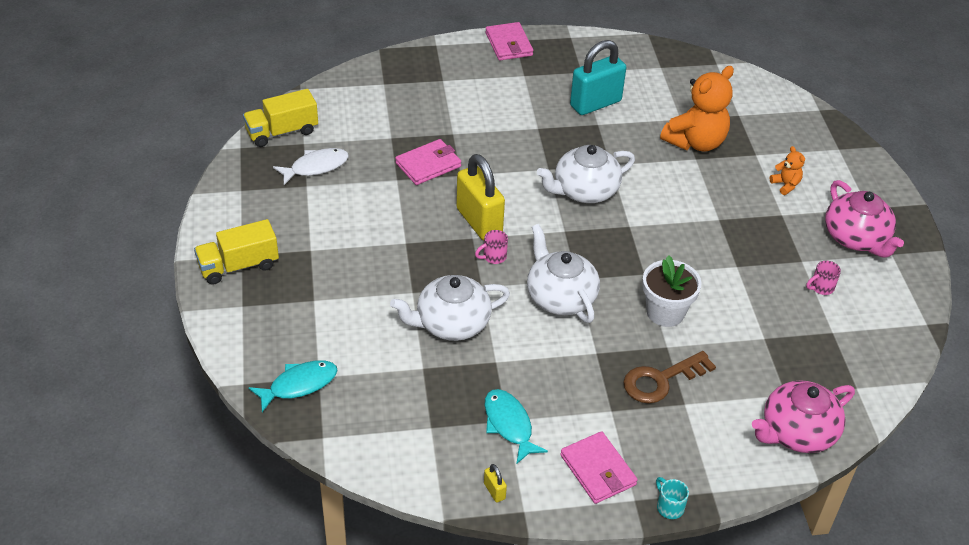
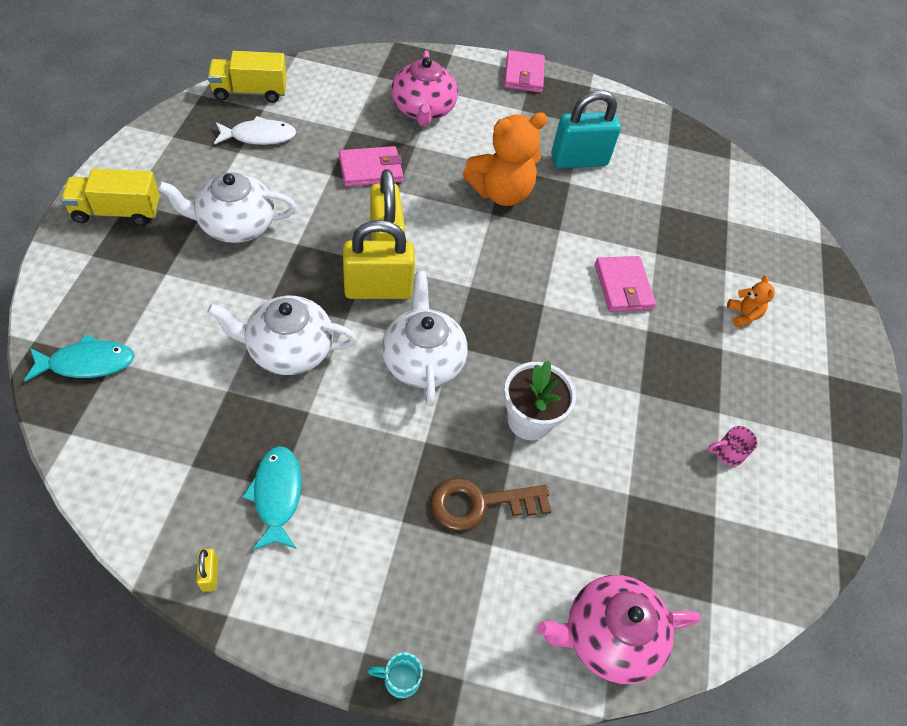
camera: 15 degrees right, 10 degrees up
pink mug [475,230,508,264] -> yellow padlock [343,220,415,299]
white teapot [537,145,635,203] -> white teapot moved to [158,172,297,243]
pink wallet [560,431,638,504] -> pink wallet moved to [595,256,656,312]
turquoise mug [656,477,689,519] -> turquoise mug turned 75 degrees counterclockwise [368,652,423,699]
orange teddy bear [660,66,734,151] -> orange teddy bear moved to [463,112,548,206]
pink teapot [825,180,904,257] -> pink teapot moved to [391,50,458,126]

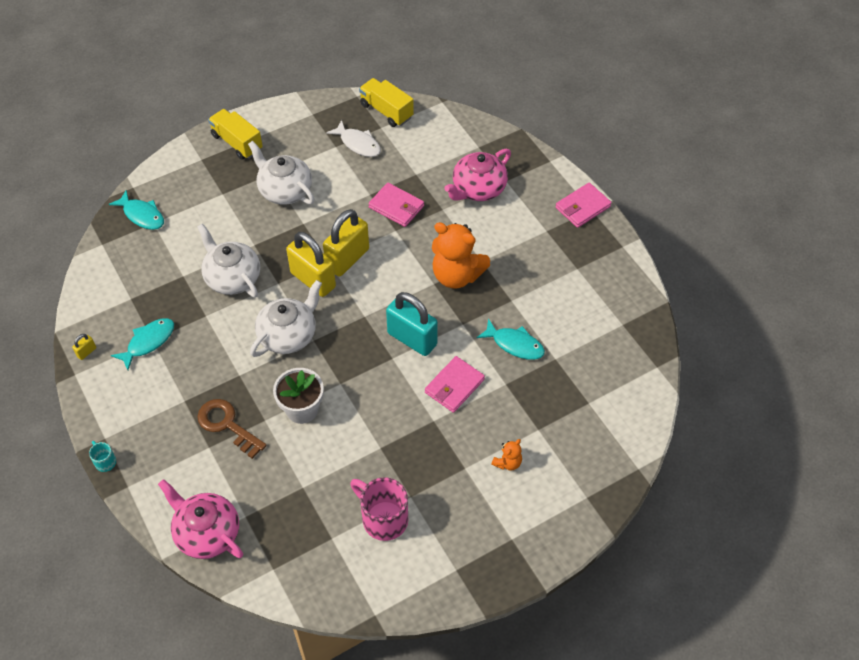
camera: 55 degrees right, 0 degrees up
turquoise padlock [551,90,621,168] -> turquoise padlock moved to [386,292,438,356]
pink mug [708,426,757,466] -> pink mug [350,477,408,541], size x2.07
none -> turquoise fish [477,318,545,360]

